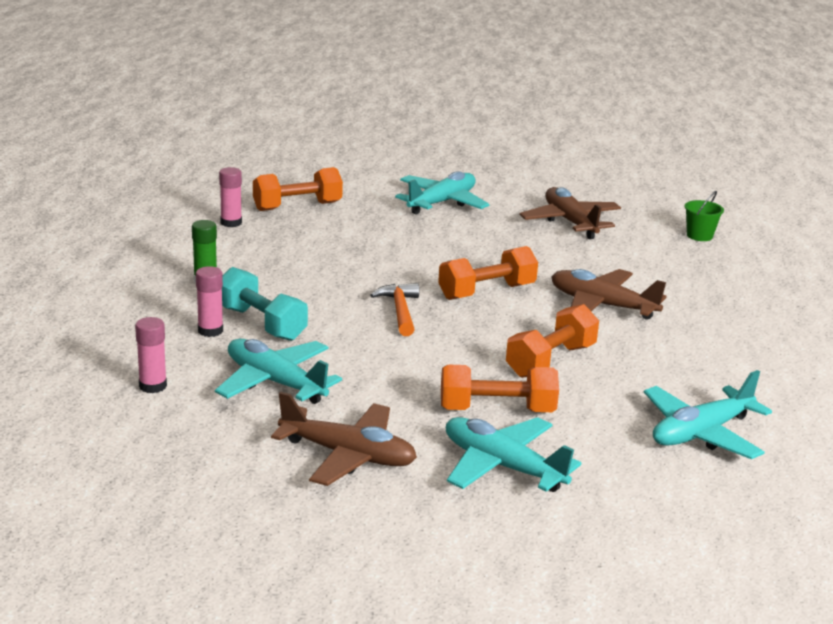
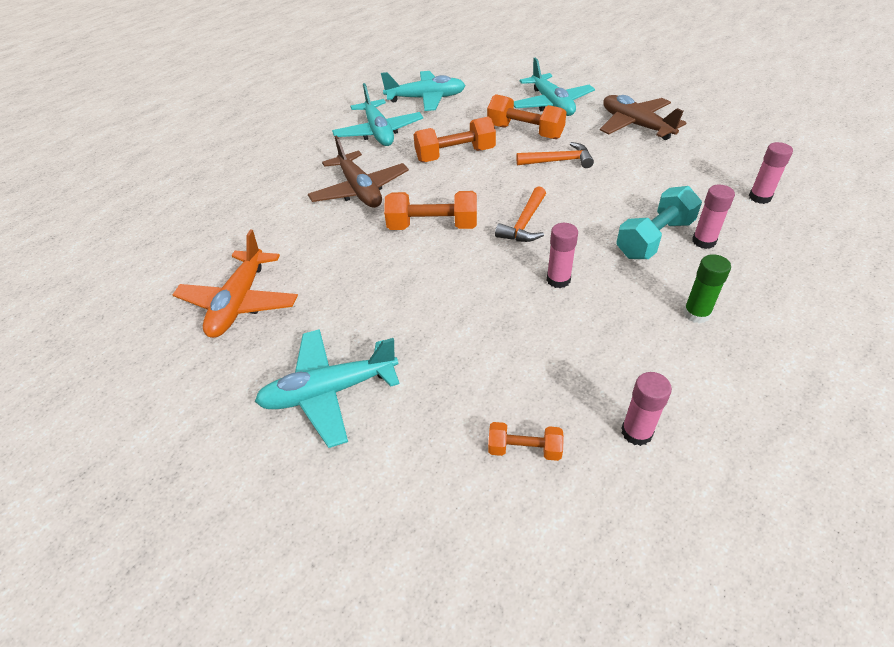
camera: 145 degrees left, 20 degrees up
turquoise plane [215,339,342,404] -> turquoise plane moved to [332,83,423,146]
turquoise dumbbell [222,267,308,341] -> turquoise dumbbell turned 60 degrees clockwise [616,186,702,259]
orange dumbbell [253,167,343,211] -> orange dumbbell [488,422,564,461], size x0.56
brown plane [519,187,621,239] -> orange plane [172,230,298,338]
green bucket [684,191,724,241] -> none
none -> orange hammer [516,142,594,168]
none -> pink glue stick [547,223,578,288]

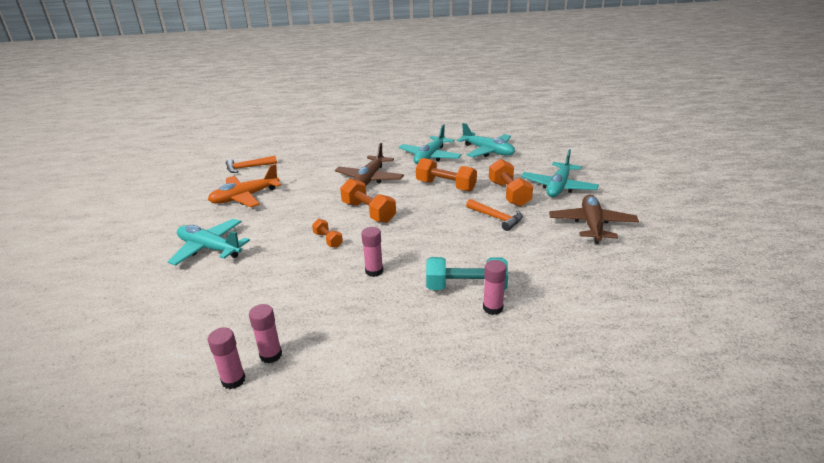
camera: 45 degrees right, 15 degrees down
orange dumbbell [488,422,564,461] -> orange dumbbell moved to [312,219,343,248]
orange hammer [495,186,546,242] -> orange hammer moved to [226,156,277,173]
green glue stick [683,254,731,323] -> none
pink glue stick [749,142,793,204] -> pink glue stick moved to [208,327,245,389]

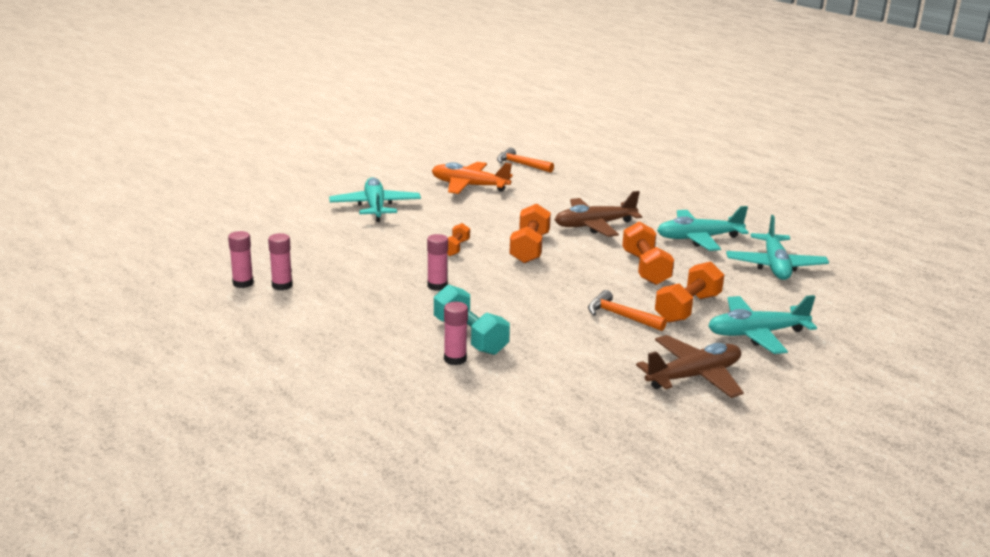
camera: 50 degrees right, 5 degrees down
orange hammer [466,199,523,231] -> orange hammer turned 120 degrees clockwise [588,290,667,331]

